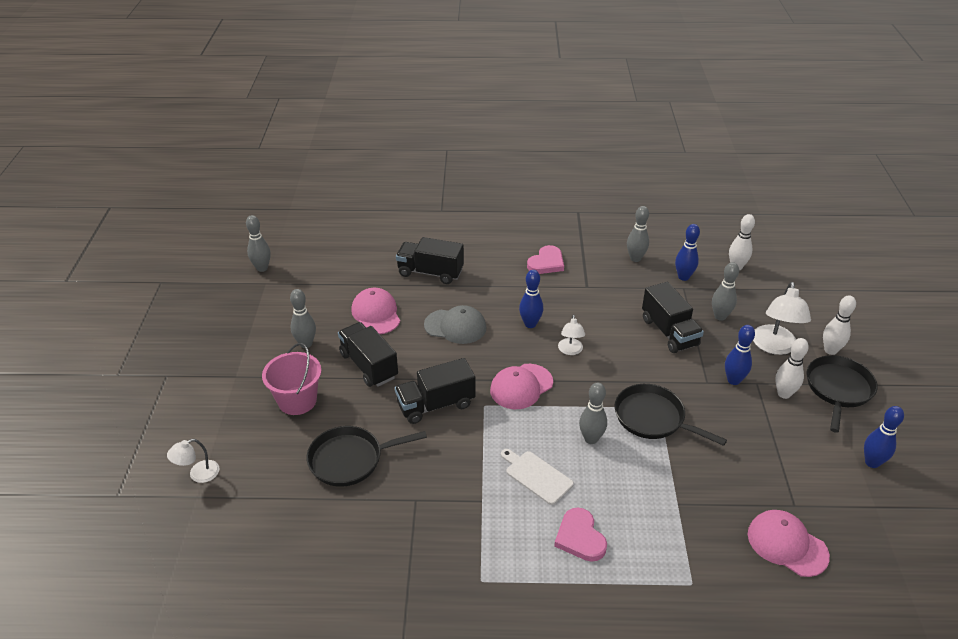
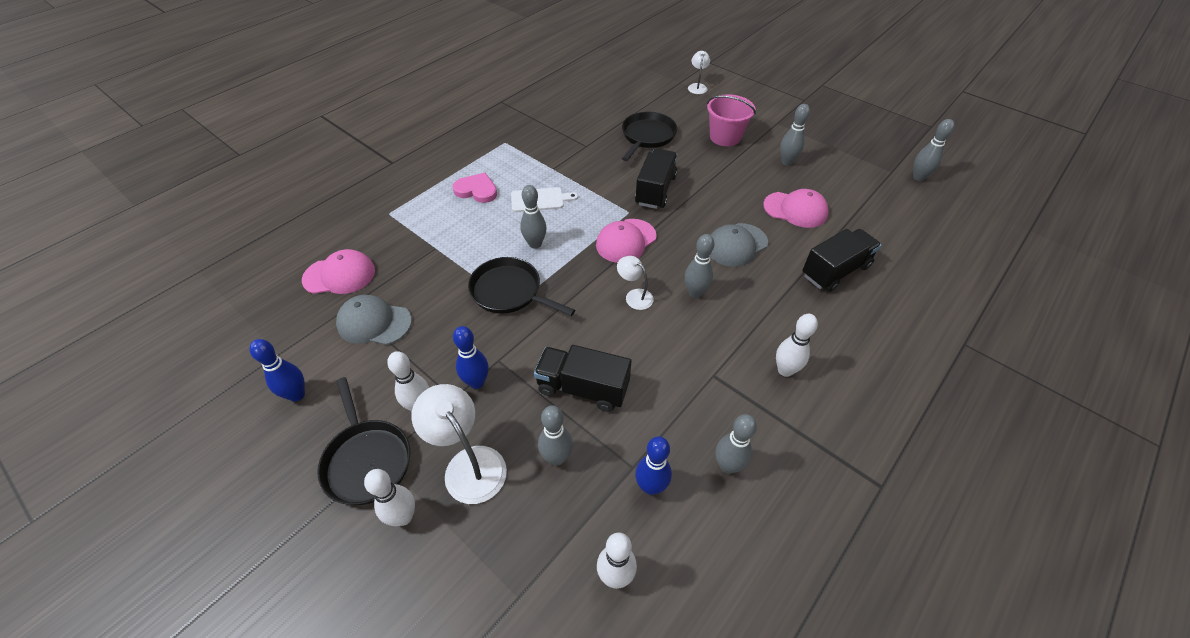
camera: 130 degrees right, 10 degrees up
black truck [338,322,398,387] -> none
pink cap [490,364,553,409] -> pink cap turned 135 degrees counterclockwise [596,219,657,263]
blue bowling pin [519,270,543,328] -> grey bowling pin [685,234,715,298]
pink heart [527,245,564,274] -> white bowling pin [776,314,818,377]
black pan [615,384,727,446] -> black pan turned 135 degrees counterclockwise [468,257,575,316]
none -> grey cap [336,295,412,345]

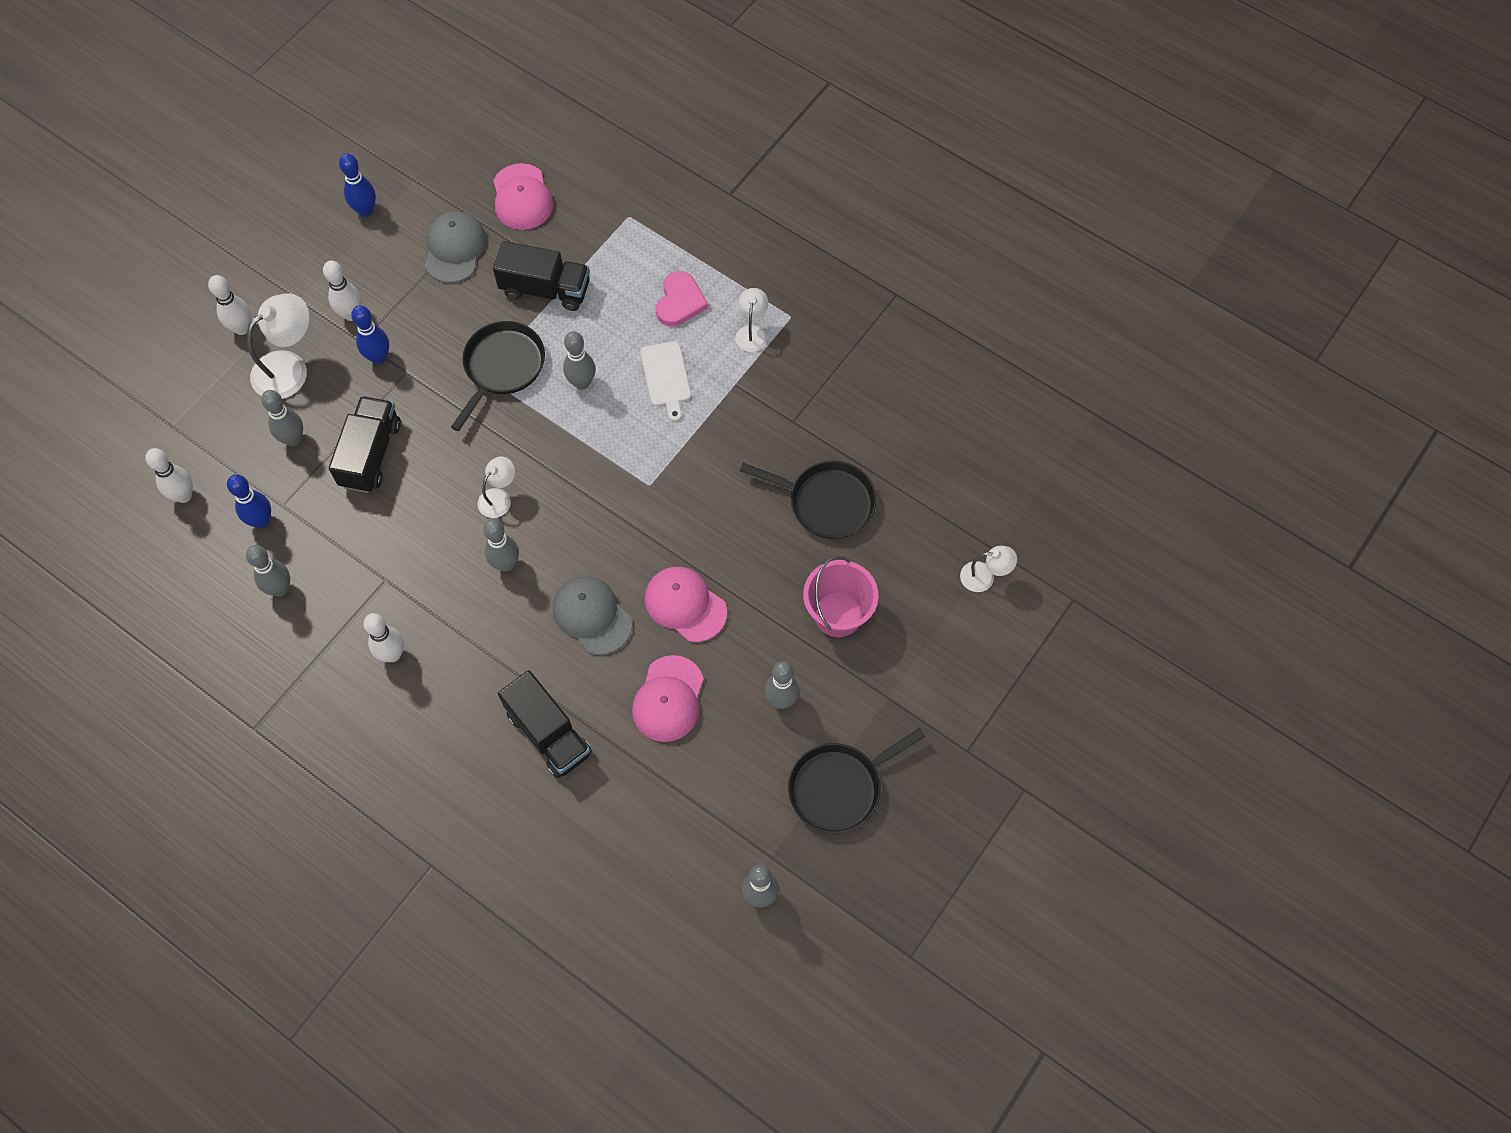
camera: 85 degrees right, 15 degrees up
black pan [317,377,410,505] -> black pan moved to [788,728,926,833]
pink cap [596,219,657,263] -> pink cap moved to [645,567,727,642]
black truck [635,148,678,209] -> black truck moved to [493,241,590,311]
none -> white lamp [735,288,768,352]

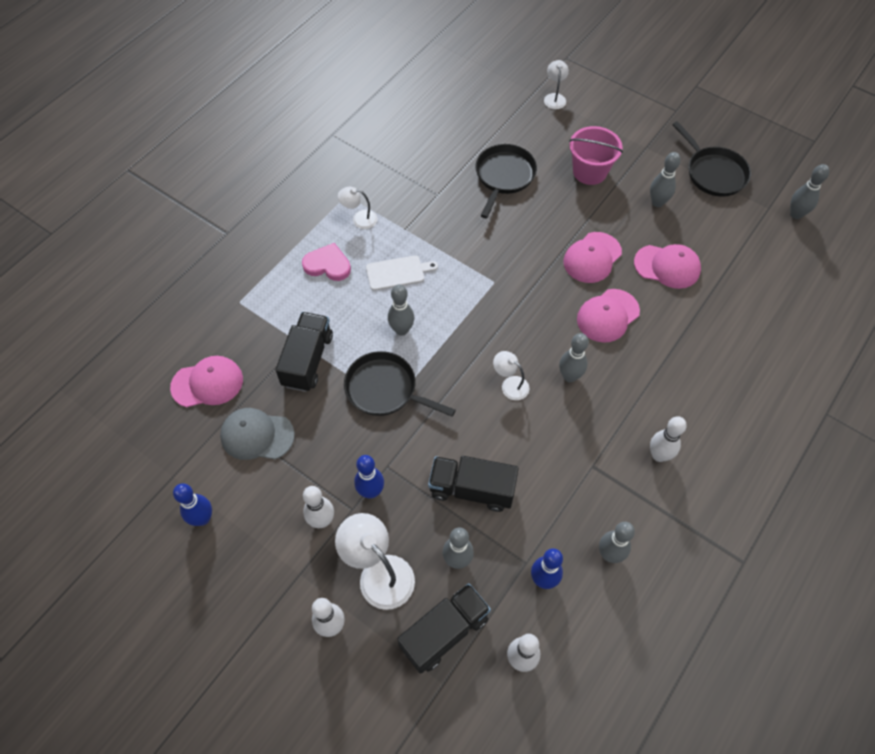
camera: 90 degrees left, 5 degrees down
black truck [498,670,592,778] -> black truck moved to [397,583,491,674]
grey cap [553,576,632,655] -> pink cap [577,289,640,343]

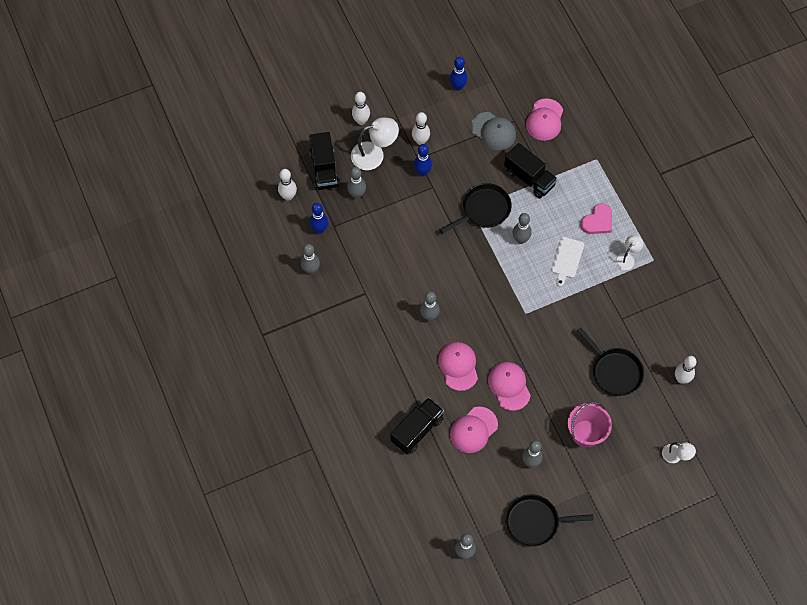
camera: 120 degrees right, 5 degrees up
grey cap [220,408,295,460] -> grey cap turned 90 degrees clockwise [471,112,516,150]
black truck [428,456,519,512] -> black truck moved to [390,397,444,454]
white lamp [493,351,529,400] -> none
white bowling pin [650,416,687,462] -> white bowling pin moved to [675,356,697,384]

